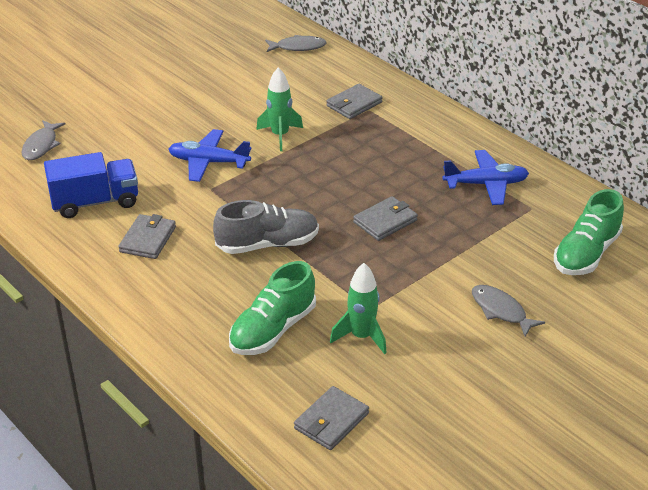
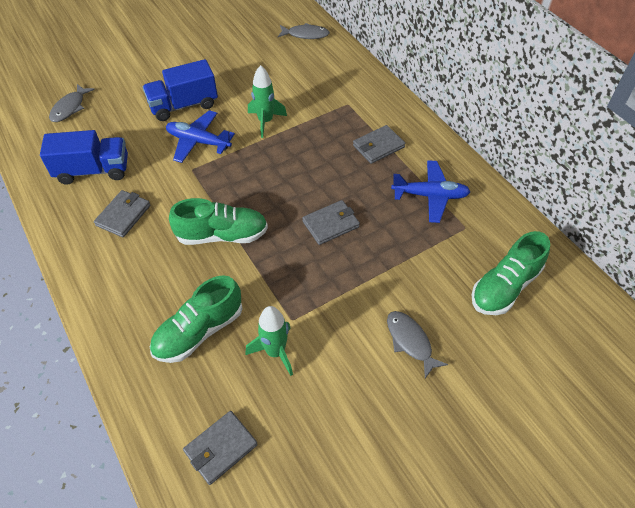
camera: 10 degrees right, 15 degrees up
grey shoe [213,200,319,254] -> green shoe [169,198,268,245]
grey wallet [326,84,383,119] -> grey wallet moved to [353,125,405,164]
none -> blue truck [143,59,218,121]

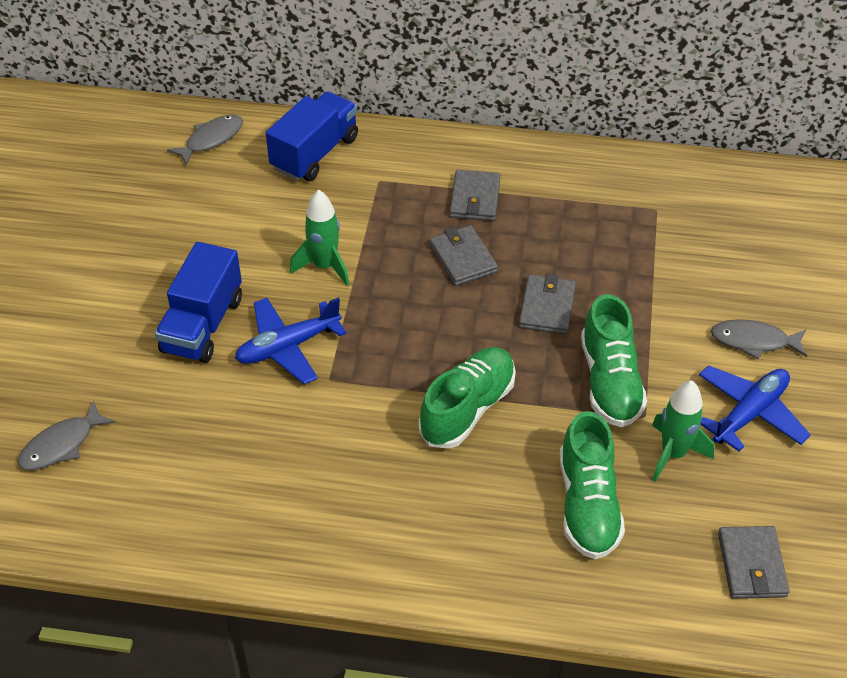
camera: 50 degrees left, 5 degrees down
blue truck [40,130,128,185] -> blue truck moved to [266,91,358,181]
grey fish [49,84,95,122] -> grey fish turned 75 degrees clockwise [18,401,115,470]
grey wallet [94,190,150,237] -> grey wallet moved to [429,225,498,286]
blue plane [391,160,470,223] -> blue plane moved to [699,365,811,452]
green shoe [471,231,550,315] -> green shoe moved to [581,294,647,427]

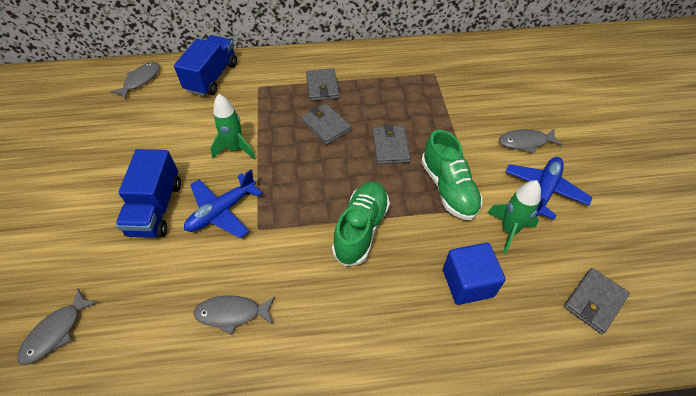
camera: 15 degrees left, 5 degrees up
green shoe [560,411,625,559] -> blue cube [443,243,506,305]
grey wallet [718,526,790,599] -> grey wallet turned 60 degrees clockwise [564,268,630,334]
none -> grey fish [194,295,275,335]

